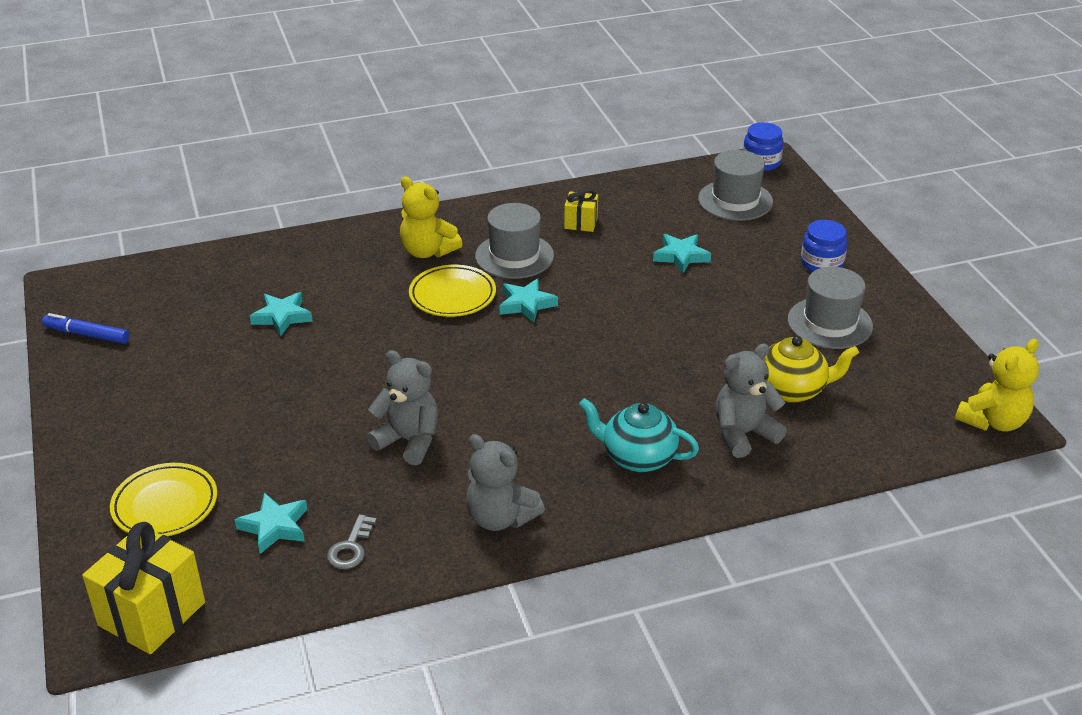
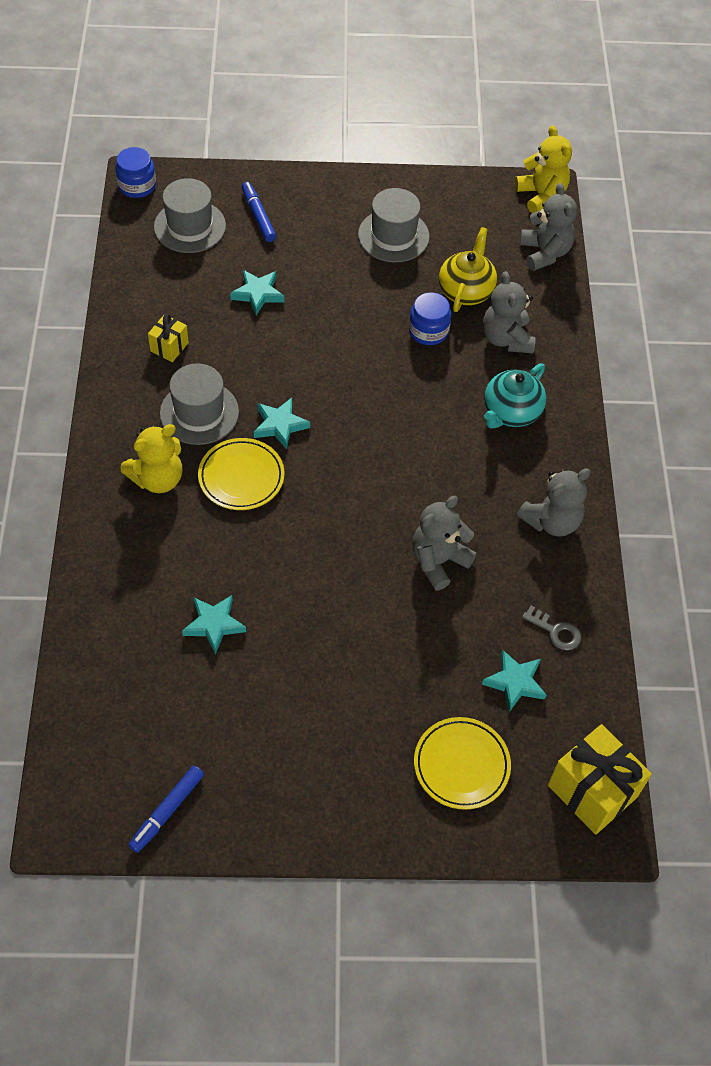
camera: 75 degrees left, 20 degrees up
blue jar [801,220,847,272] -> blue jar moved to [409,292,451,345]
none -> blue marker [242,182,276,242]
none -> grey teddy bear [520,183,577,271]

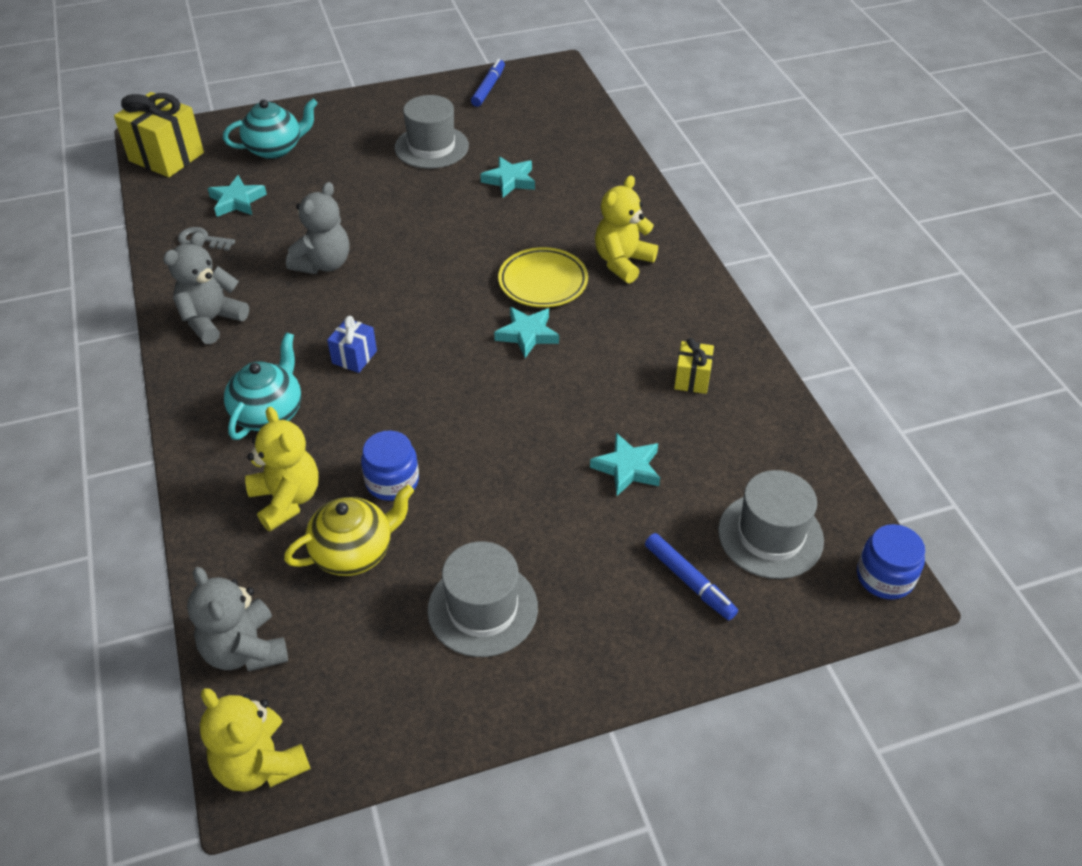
camera: 165 degrees right, 10 degrees down
grey hat [160,363,239,445] -> grey hat moved to [395,95,469,169]
yellow plate [414,717,511,810] -> turquoise teapot [223,99,318,159]
yellow teapot [439,227,497,312] -> yellow teapot turned 120 degrees counterclockwise [284,485,414,576]
grey teddy bear [483,271,536,353] -> yellow teddy bear [245,407,319,532]
none -> blue gift [327,316,377,373]

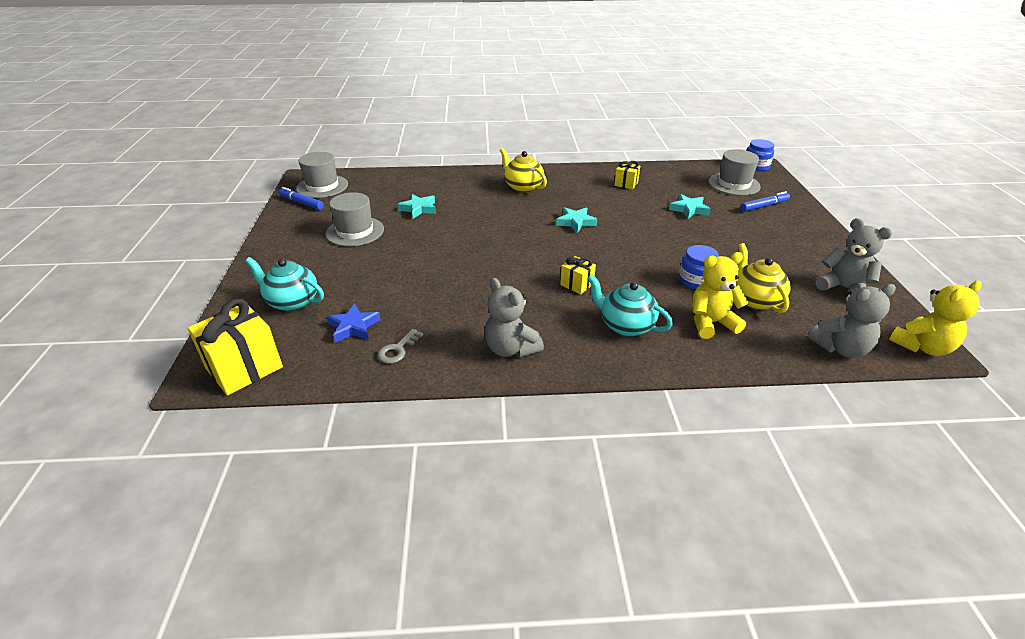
camera: 75 degrees left, 10 degrees down
turquoise star [208,175,267,217] -> blue star [327,303,381,343]
turquoise teapot [223,99,318,159] -> turquoise teapot turned 60 degrees counterclockwise [245,257,324,311]
grey teddy bear [286,182,349,274] -> grey teddy bear moved to [816,218,892,292]
blue gift [327,316,377,373] -> yellow gift [560,256,596,294]
grey hat [427,541,538,657] -> grey hat moved to [296,152,348,198]
yellow plate [498,247,588,307] -> none
yellow teddy bear [595,175,658,283] -> yellow teapot [500,148,547,193]

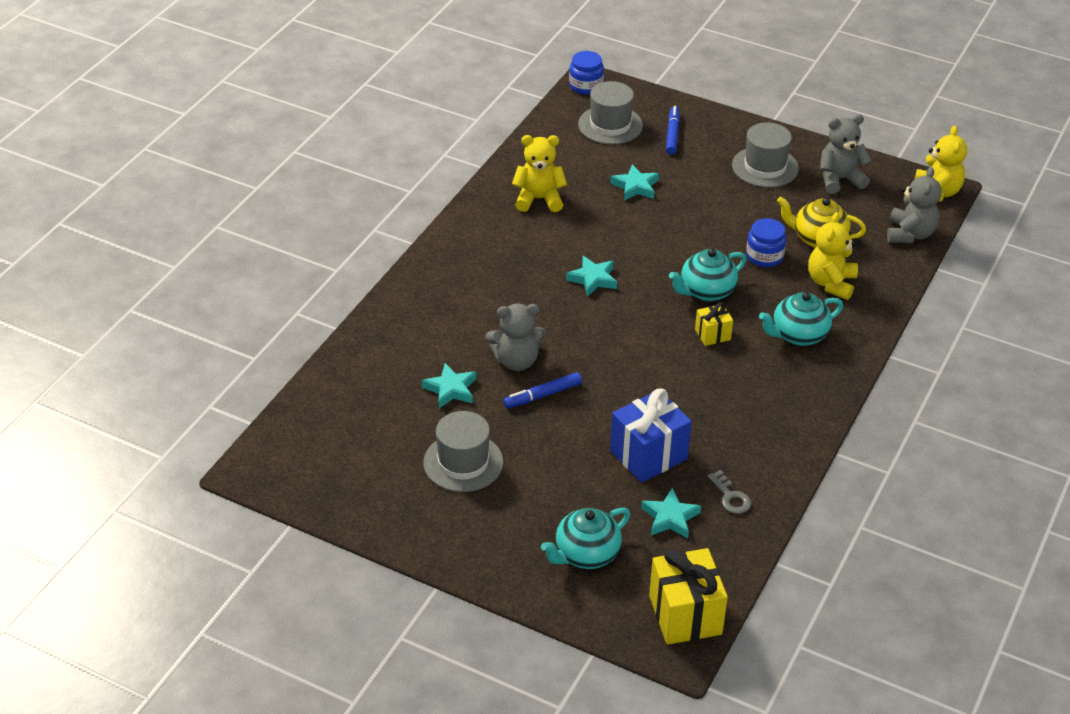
camera: 60 degrees left, 5 degrees up
blue marker [279,187,324,210] -> blue marker moved to [503,372,582,408]
grey hat [296,152,348,198] -> grey hat moved to [732,122,799,188]
blue star [327,303,381,343] -> turquoise star [641,488,701,539]
grey teddy bear [484,278,544,358] -> grey teddy bear moved to [485,304,546,371]
yellow teapot [500,148,547,193] -> none
yellow gift [614,161,640,190] -> yellow teddy bear [512,135,567,212]
none -> blue gift [610,389,692,483]
none -> turquoise teapot [669,249,746,301]

